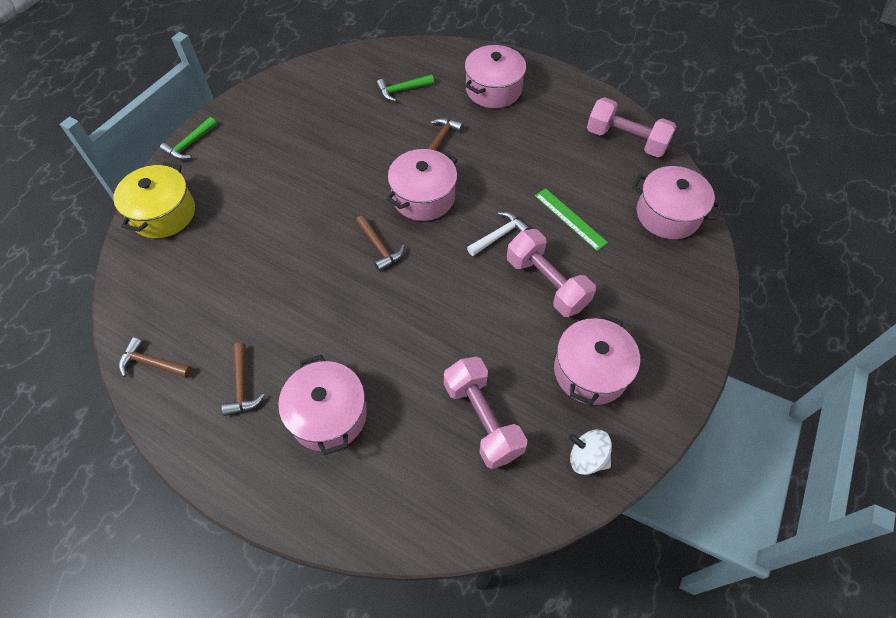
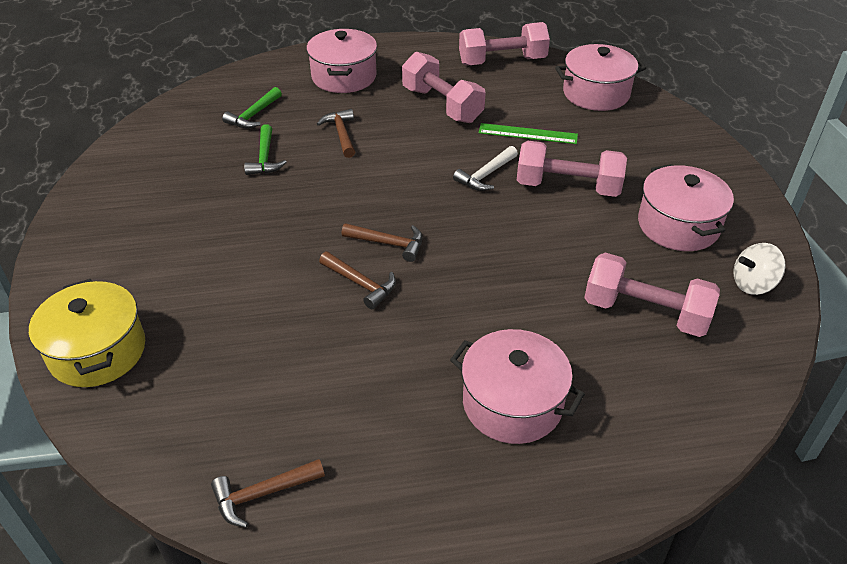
camera: 40 degrees left, 15 degrees down
green hammer [160,117,217,160] -> green hammer moved to [244,124,287,175]
brown hammer [222,343,265,416] -> brown hammer moved to [319,252,396,309]
pink pot [386,149,458,221] -> none
white hammer [467,212,530,256] -> white hammer turned 150 degrees counterclockwise [453,146,518,191]
none -> pink dumbbell [402,52,485,123]

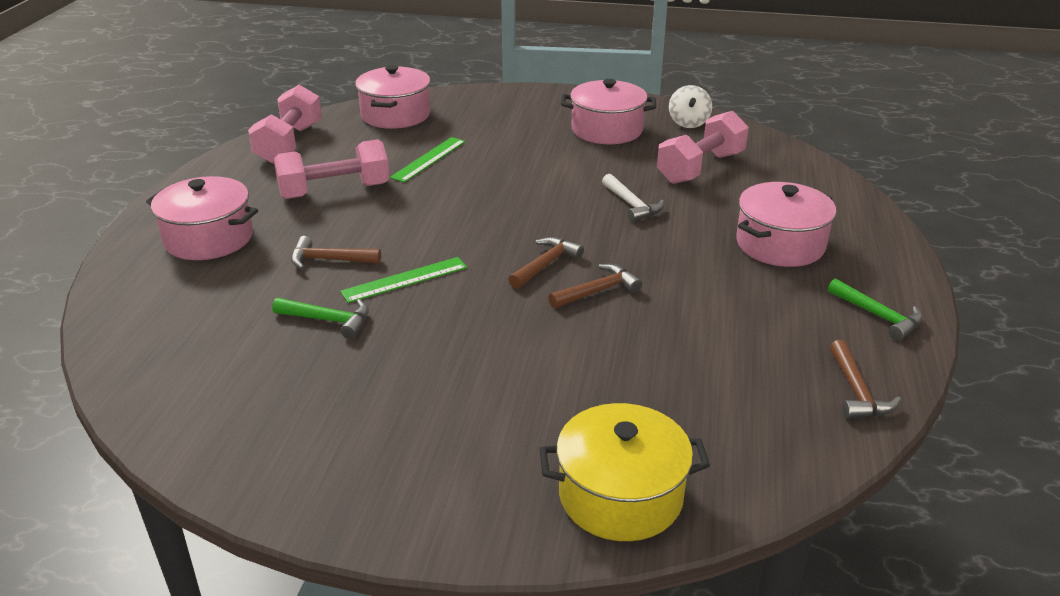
camera: 70 degrees left, 10 degrees down
green hammer [222,87,282,128] -> green hammer moved to [828,278,923,341]
white hammer [453,146,518,191] -> white hammer moved to [602,174,664,222]
pink dumbbell [517,141,627,197] -> none
none -> green ruler [340,257,467,303]

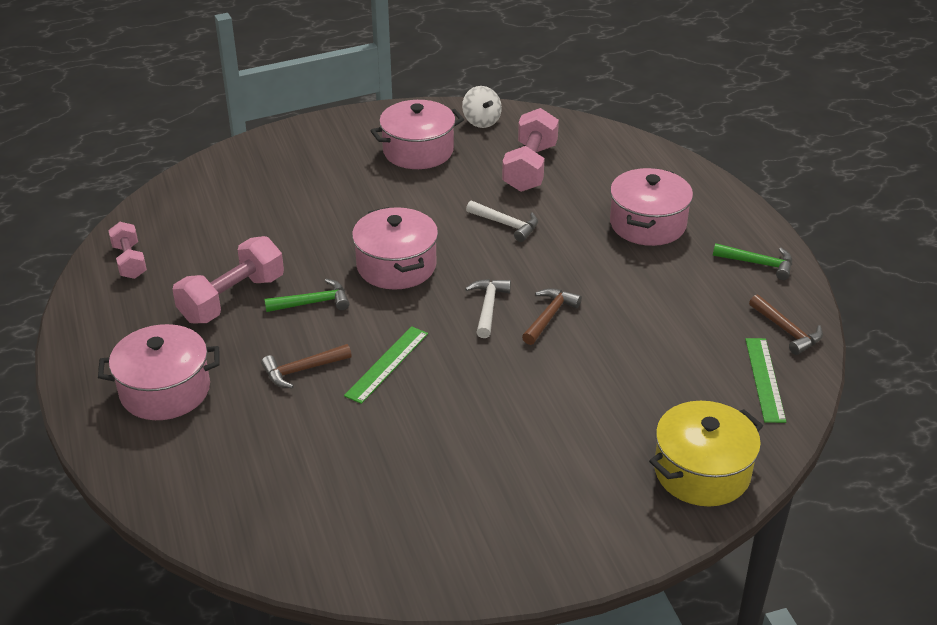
camera: 30 degrees left, 5 degrees up
pink dumbbell [248,85,322,164] -> pink dumbbell [108,222,147,279], size x0.61
green hammer [272,298,369,339] -> green hammer moved to [264,279,350,312]
pink pot [355,65,431,129] -> pink pot moved to [352,207,438,289]
green ruler [390,137,466,183] -> green ruler moved to [745,338,786,423]
brown hammer [508,237,584,289] -> white hammer [465,279,511,338]

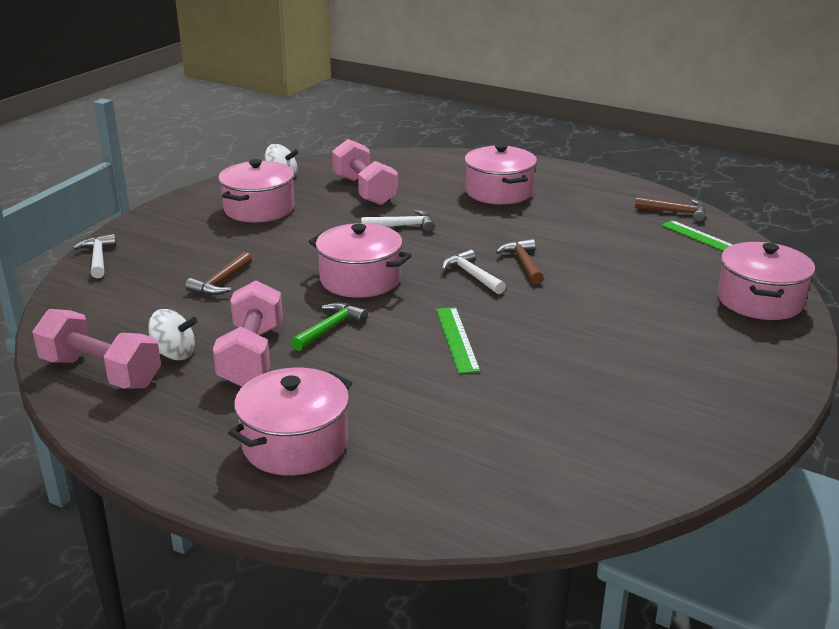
camera: 40 degrees left, 10 degrees down
pink dumbbell [108,222,147,279] -> pink dumbbell [32,309,161,389], size x1.63
brown hammer [261,344,352,389] -> brown hammer moved to [185,252,252,295]
yellow pot [649,401,763,507] -> pink pot [717,242,815,320]
green hammer [713,243,792,280] -> none
none -> white hammer [73,234,116,278]
none -> white spinning top [149,309,198,360]

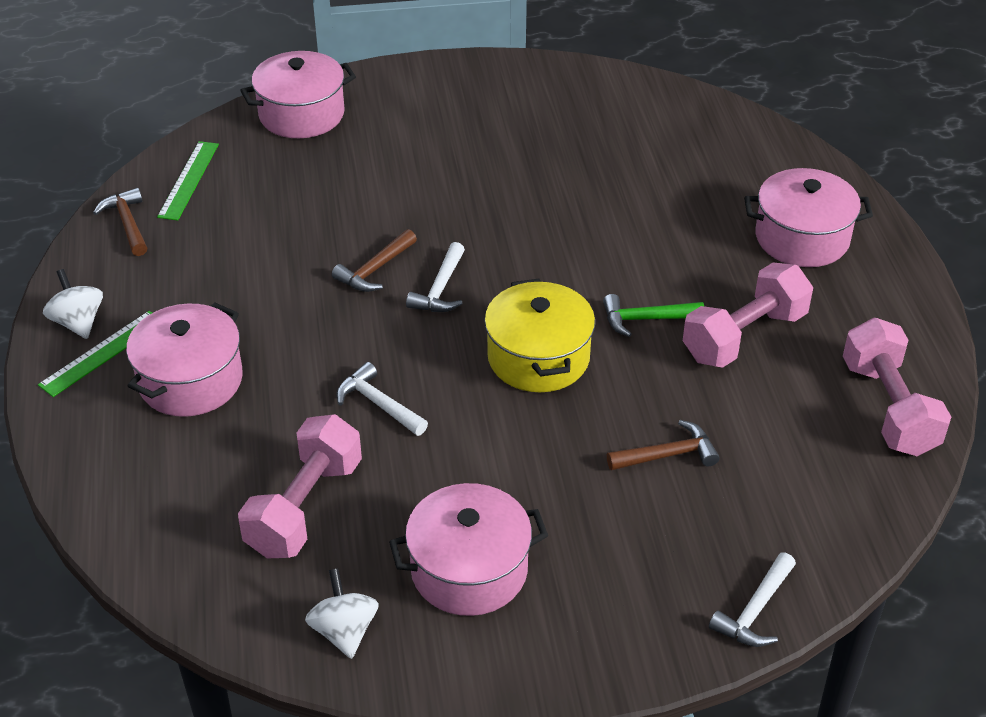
camera: 130 degrees left, 15 degrees up
white spinning top [149,309,198,360] -> white spinning top moved to [43,269,103,339]
pink pot [309,223,412,298] -> yellow pot [484,279,595,392]
green ruler [436,307,480,374] -> green ruler moved to [38,311,152,397]

